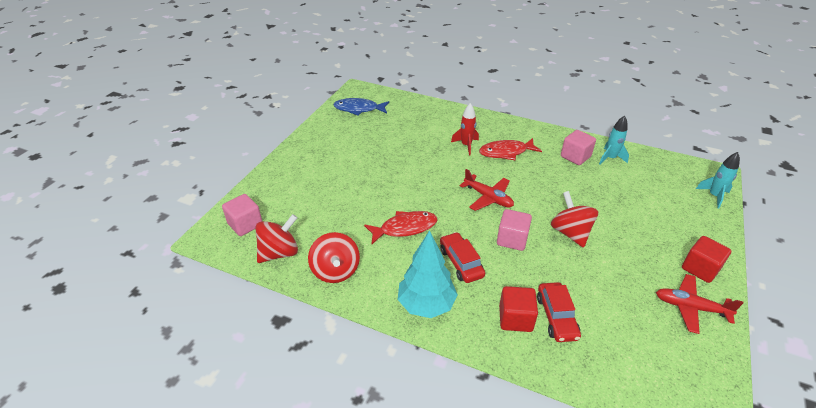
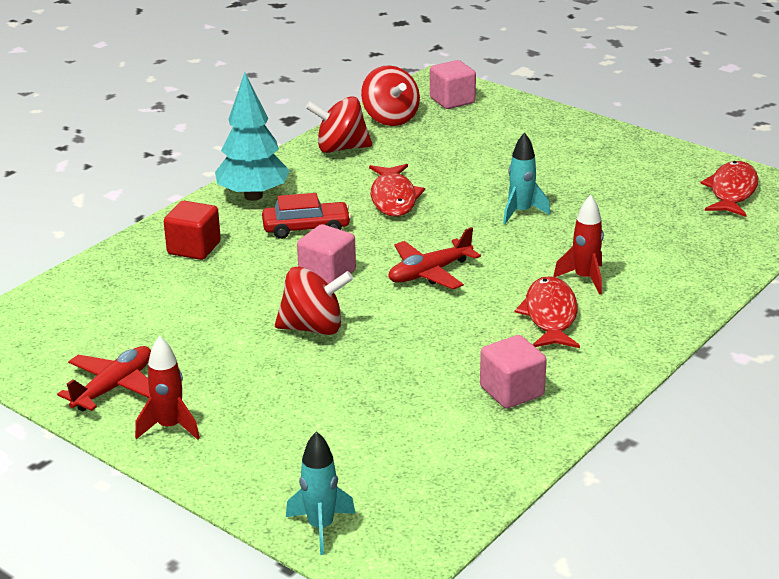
camera: 105 degrees right, 10 degrees down
blue fish [333,98,389,116] -> red fish [700,161,759,217]
red car [537,282,581,342] -> none
turquoise rocket [599,115,629,165] -> turquoise rocket moved to [503,132,550,224]
red cube [682,236,731,283] -> red rocket [135,336,200,440]

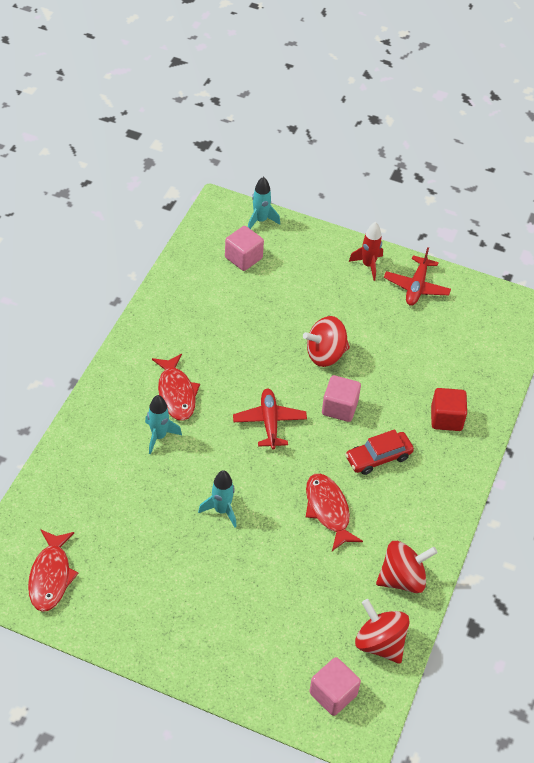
camera: 160 degrees right, 20 degrees up
turquoise tree [215,73,290,201] -> none
red plane [388,227,481,289] -> red plane turned 45 degrees counterclockwise [233,388,307,449]
pink cube [480,335,547,409] -> pink cube moved to [225,226,264,271]
red rocket [553,195,604,295] -> turquoise rocket [145,395,182,454]

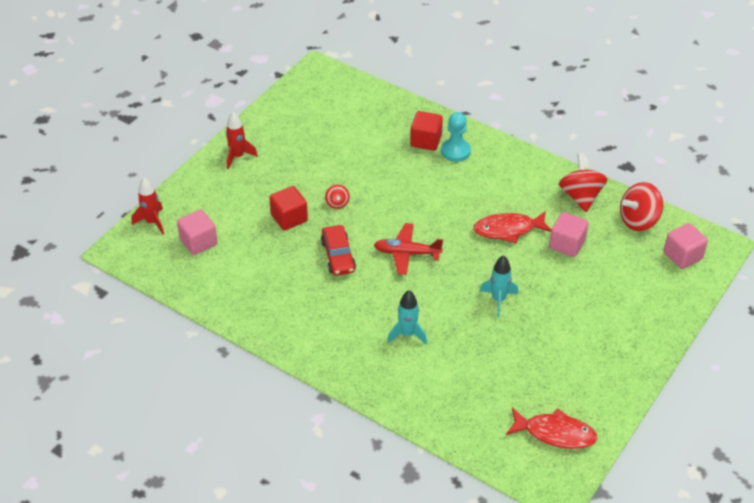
camera: 75 degrees left, 5 degrees down
red fish [152,354,200,421] -> none
turquoise rocket [248,176,280,229] -> red rocket [132,177,164,235]
red spinning top [303,316,350,367] -> red spinning top [325,185,350,209], size x0.51
pink cube [322,375,361,422] -> pink cube moved to [549,212,589,257]
red car [345,429,414,475] -> red car moved to [321,225,356,276]
red plane [384,247,451,306] -> none
none -> red cube [269,186,308,231]
none -> turquoise pawn [441,112,471,162]

